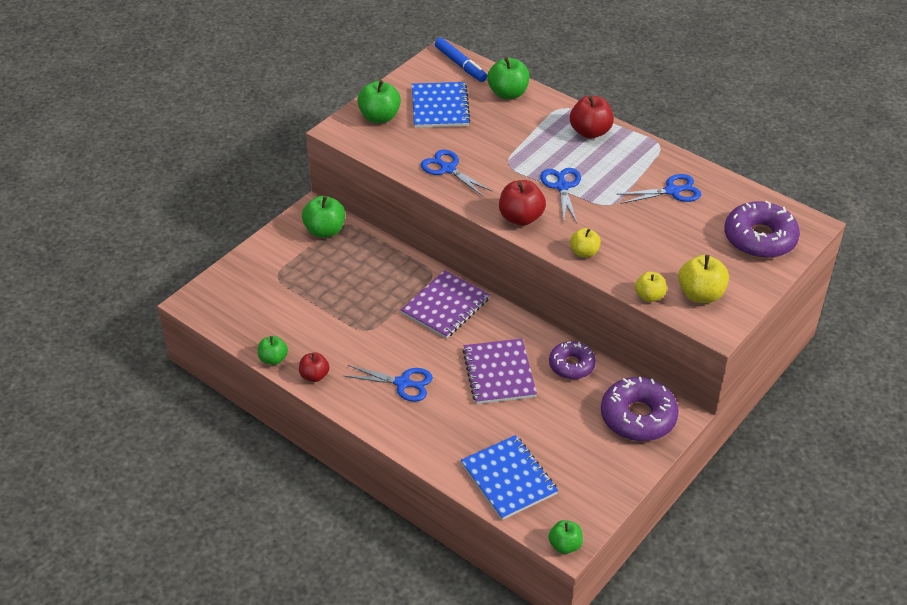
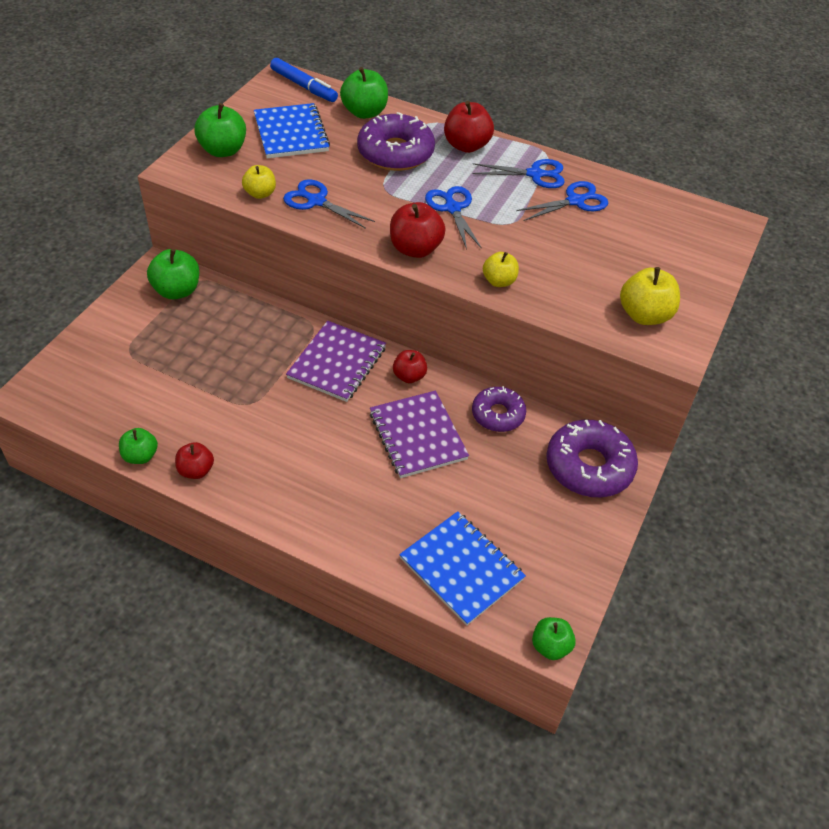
camera: 15 degrees left, 5 degrees up
blue scissors [345,365,433,402] -> blue scissors moved to [473,159,565,188]
yellow apple [635,272,667,302] -> yellow apple moved to [242,165,276,199]
purple donut [724,201,800,258] -> purple donut moved to [357,112,435,171]
none -> red apple [393,350,427,383]

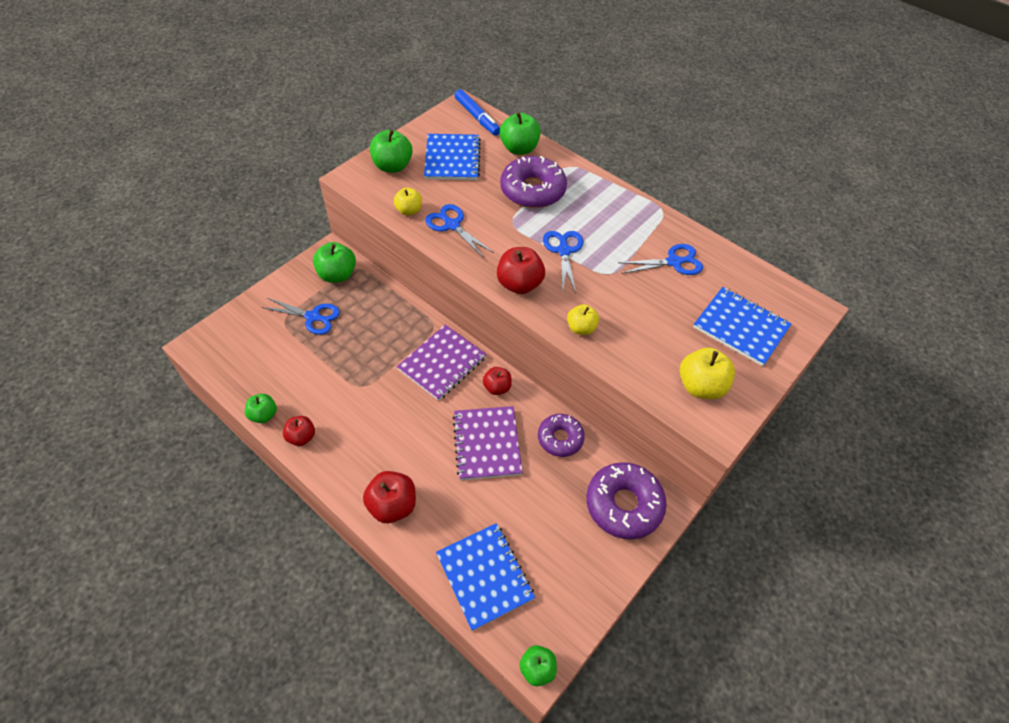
camera: 15 degrees right, 5 degrees up
red apple [444,101,494,153] -> red apple moved to [363,471,416,523]
blue scissors [473,159,565,188] -> blue scissors moved to [261,298,340,335]
none -> blue notebook [693,287,792,366]

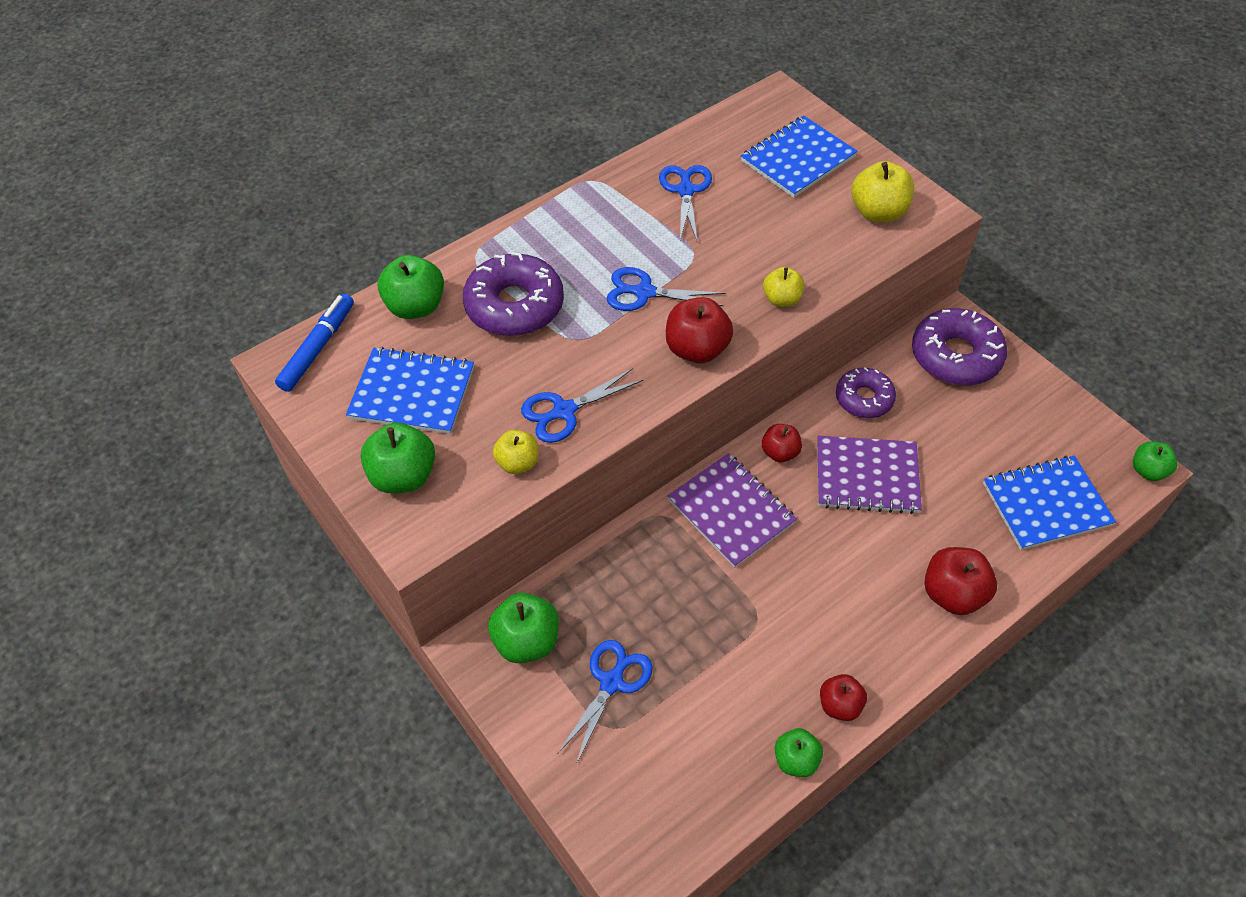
camera: 75 degrees left, 0 degrees up
blue marker [454,89,500,136] -> blue marker turned 45 degrees counterclockwise [275,294,354,392]

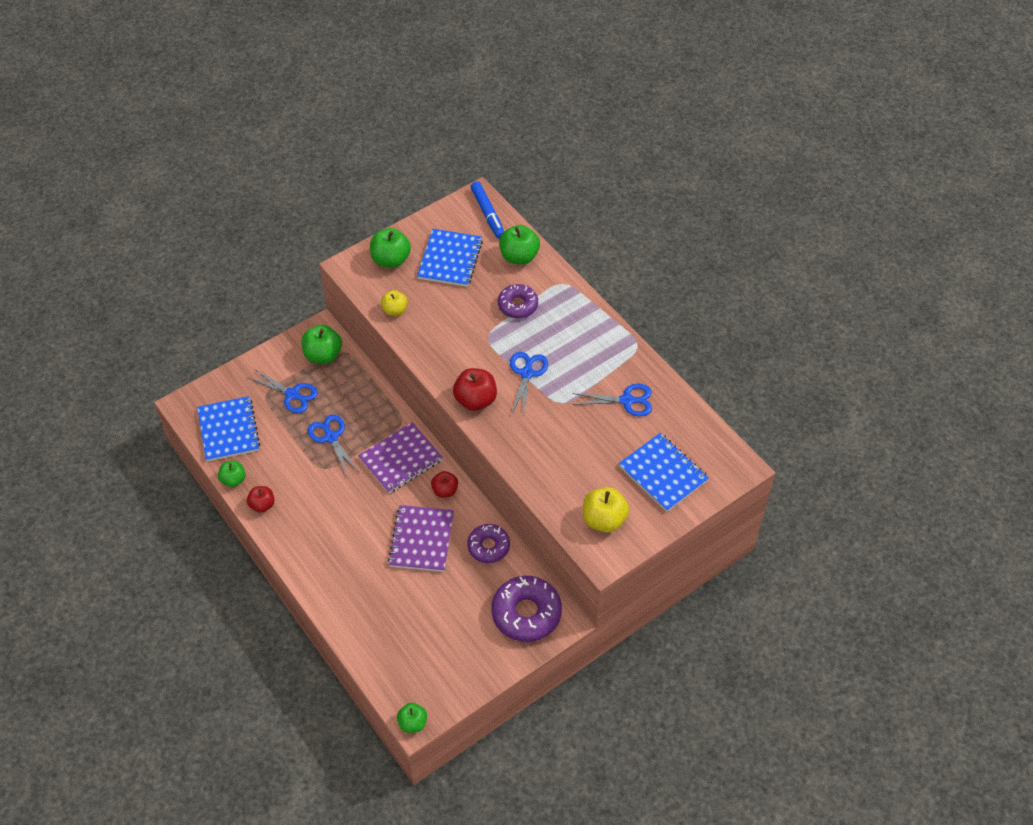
camera: 90 degrees right, 0 degrees up
blue marker [275,294,354,392] -> blue marker turned 45 degrees clockwise [471,181,504,239]
purple donut [463,252,564,336] -> purple donut [498,284,538,318], size x0.63
blue scissors [521,368,643,443] -> blue scissors moved to [308,415,359,476]
yellow apple [763,267,804,307] -> none
red apple [924,547,997,615] -> none
blue notebook [983,455,1116,550] -> blue notebook moved to [197,396,260,462]

